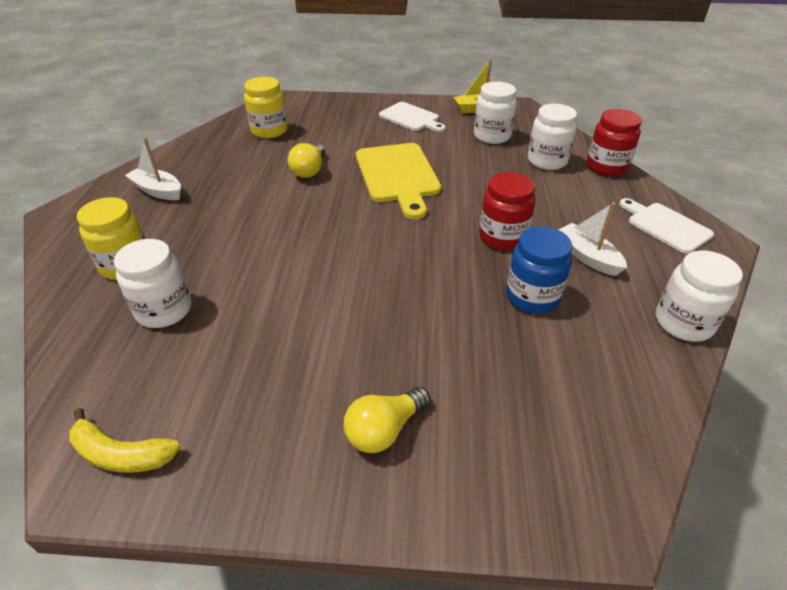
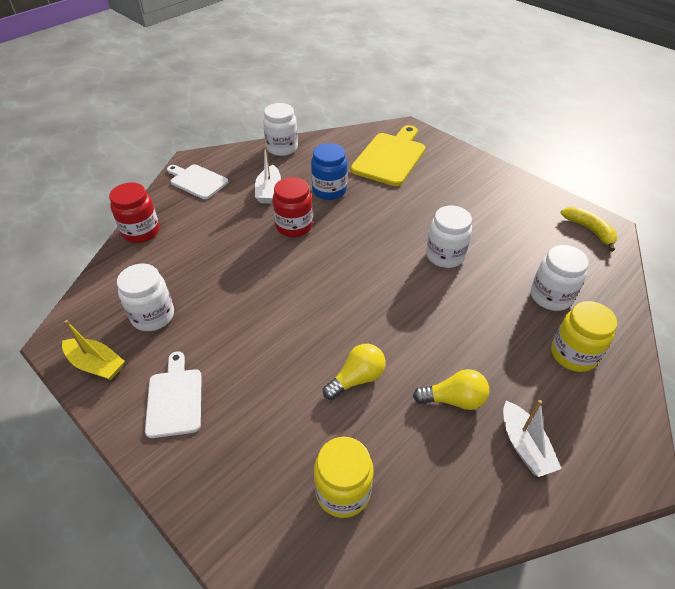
camera: 140 degrees left, 5 degrees up
yellow light bulb [344,387,431,453] -> yellow light bulb moved to [413,369,489,410]
yellow cutting board [356,143,441,220] -> yellow cutting board moved to [351,125,425,186]
white jar [528,104,577,170] -> white jar moved to [426,205,472,268]
white cutting board [619,198,714,254] -> white cutting board turned 120 degrees clockwise [167,164,228,199]

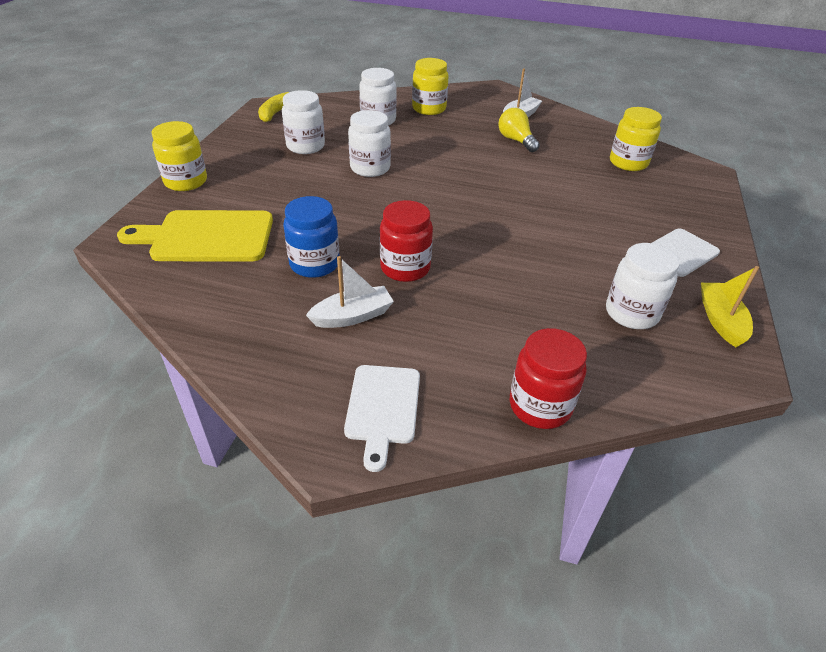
camera: 120 degrees left, 5 degrees down
white jar [263,103,298,156] -> white jar moved to [282,90,325,154]
yellow light bulb [323,344,386,400] -> none
none -> yellow jar [151,121,207,191]

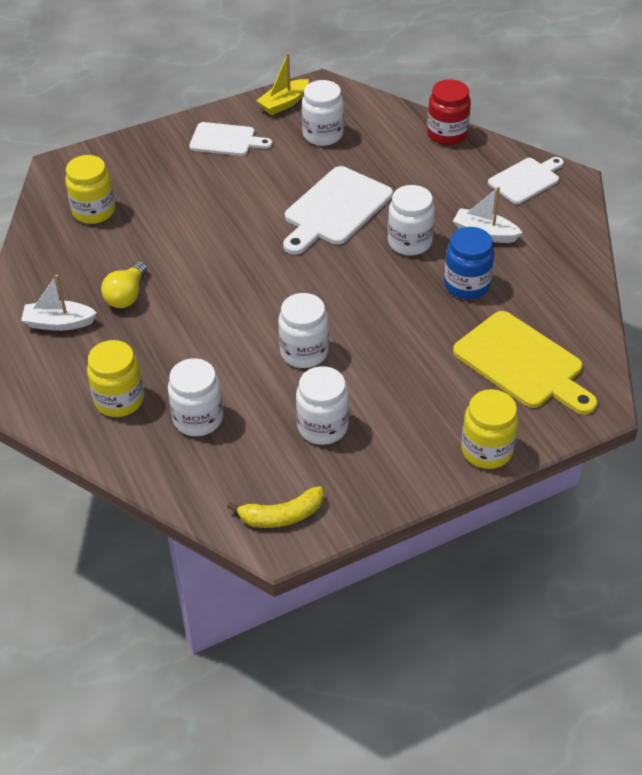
camera: 130 degrees left, 5 degrees up
red jar [380,200,433,282] -> white jar [388,185,435,255]
none -> white cutting board [283,166,393,255]

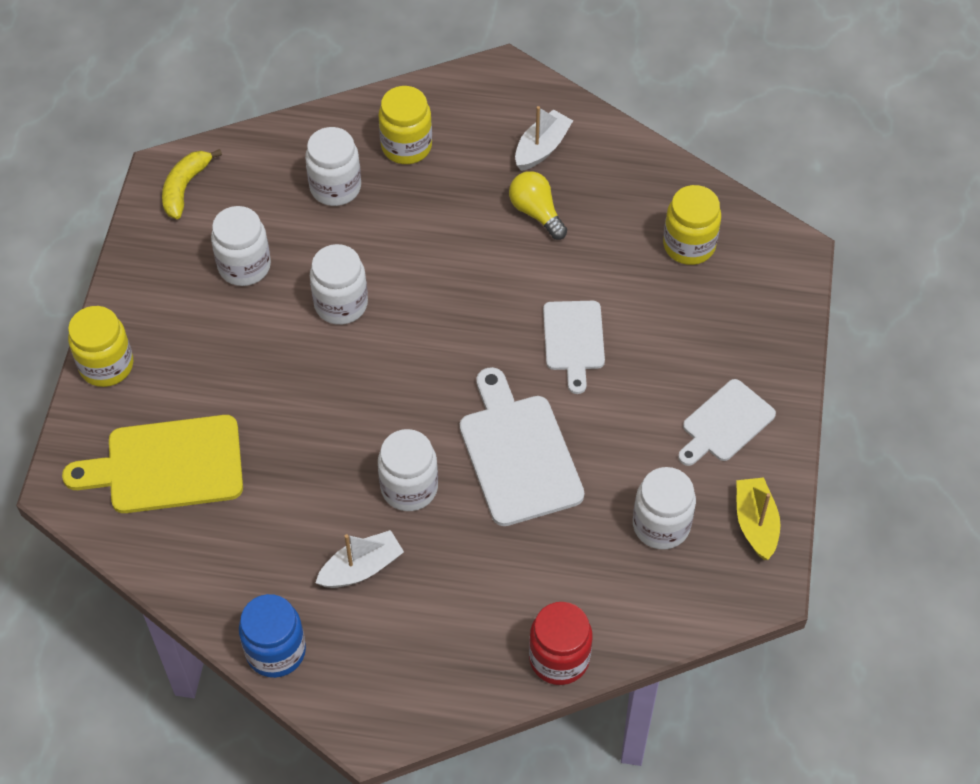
camera: 125 degrees right, 10 degrees up
blue jar [444,227,494,299] -> blue jar moved to [239,594,306,678]
white cutting board [488,157,564,204] -> white cutting board moved to [543,301,605,394]

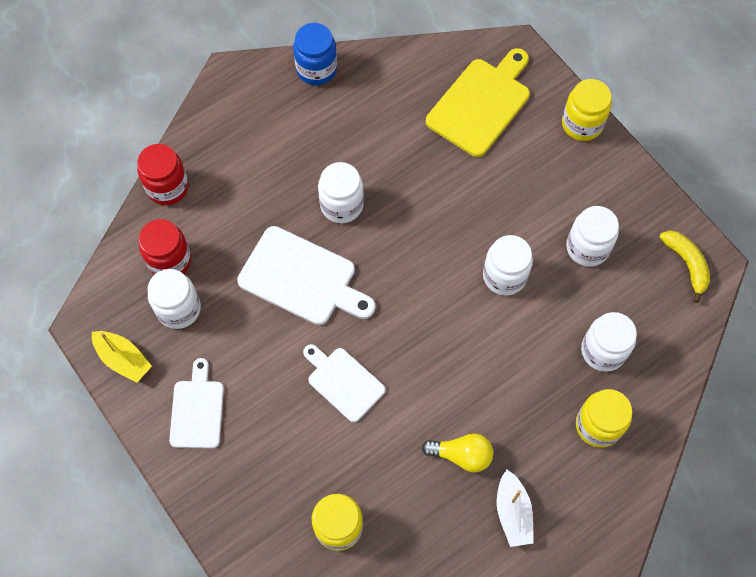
camera: 135 degrees right, 10 degrees up
white boat [315,530,404,588] -> none
none -> red jar [139,219,191,275]

